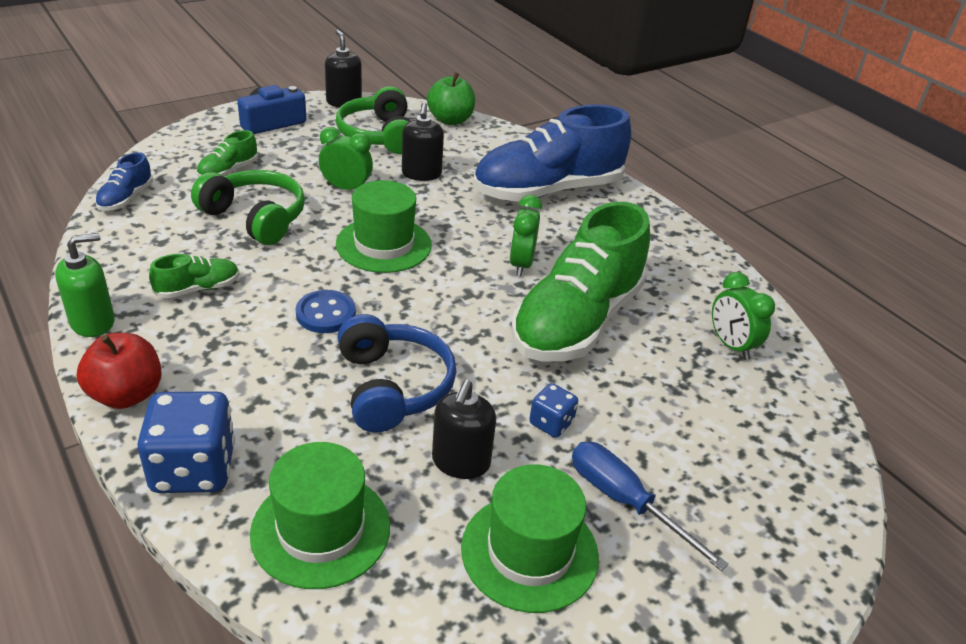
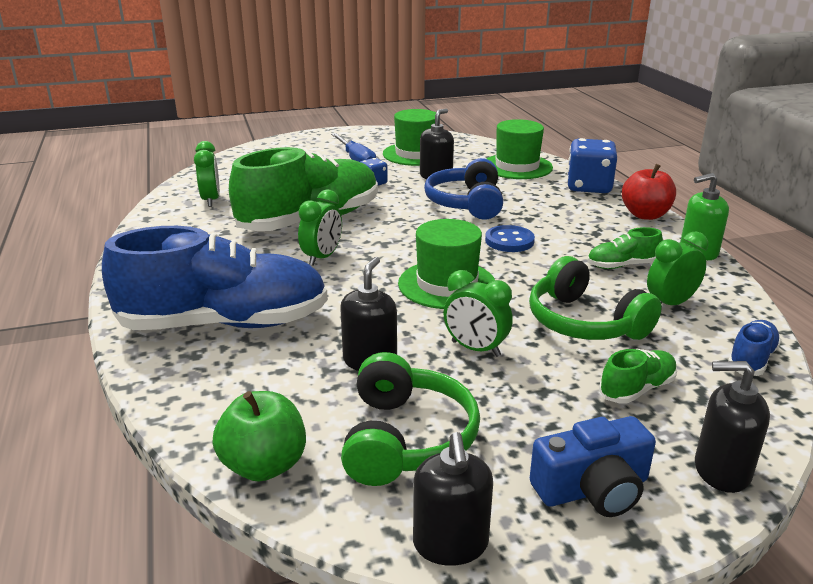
camera: 160 degrees left, 10 degrees down
none -> green clock [647,231,708,305]
none -> black soap dispenser [695,361,770,493]

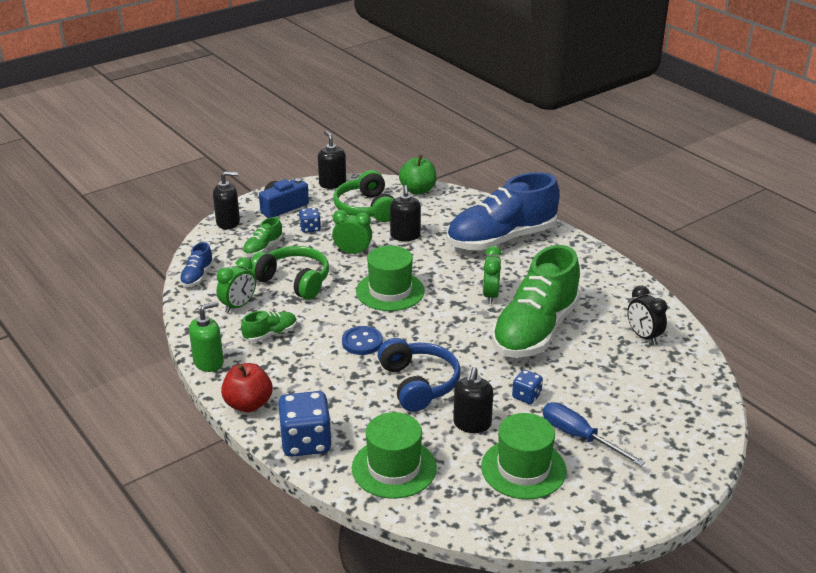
camera: 160 degrees right, 5 degrees up
green clock [194,141,220,207] -> black clock [627,286,667,345]
none -> blue dice [299,208,321,233]

